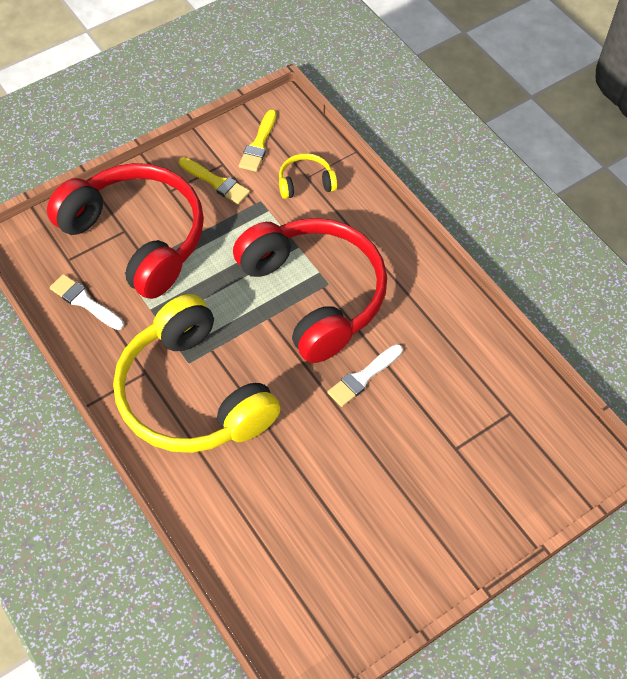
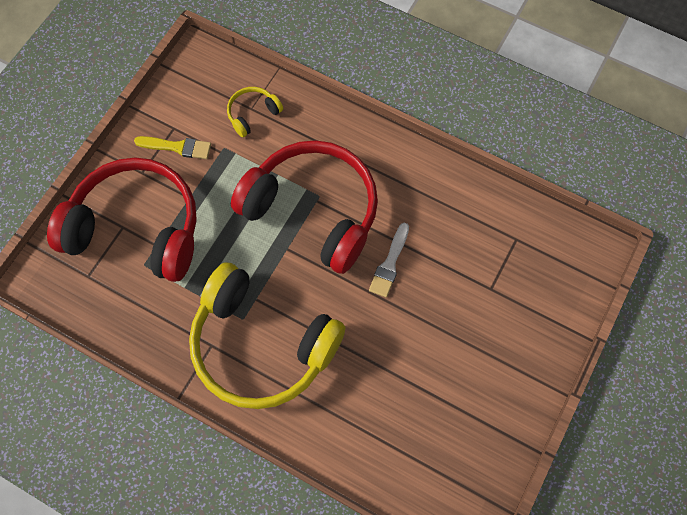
camera: 25 degrees left, 10 degrees up
white brush [50,274,124,330] -> none
yellow brush [239,109,276,172] -> none

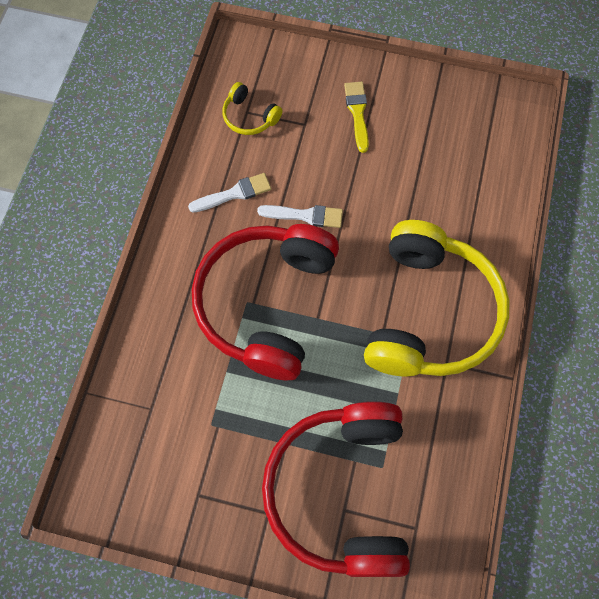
camera: 105 degrees left, 0 degrees up
yellow brush [134,136,211,159] -> yellow brush moved to [344,82,369,153]
yellow headphones [227,87,283,137] -> yellow headphones moved to [222,82,283,135]
none -> white brush [188,173,271,212]

